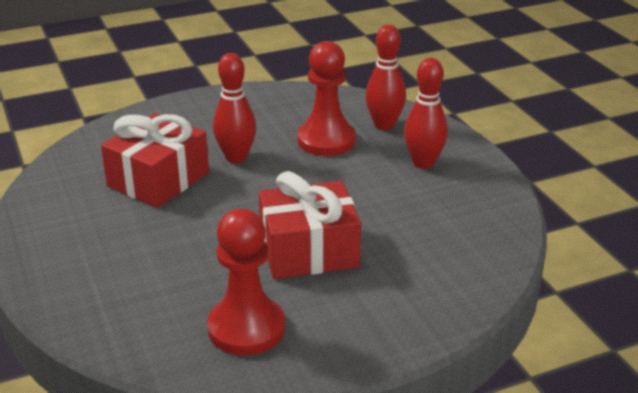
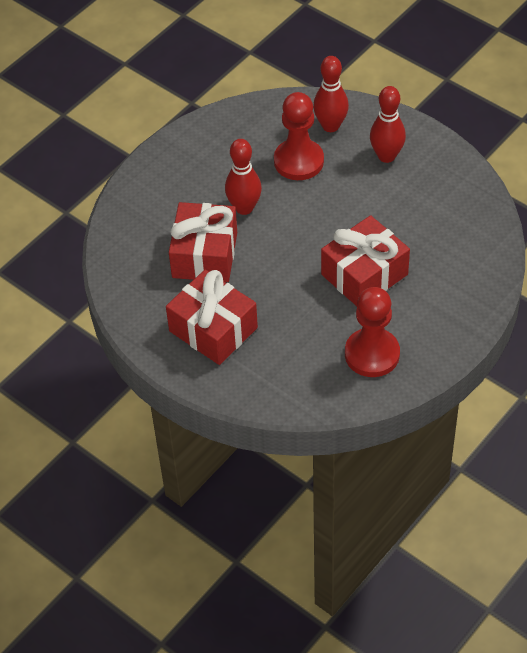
camera: 25 degrees left, 20 degrees up
none -> red gift [166,270,258,365]

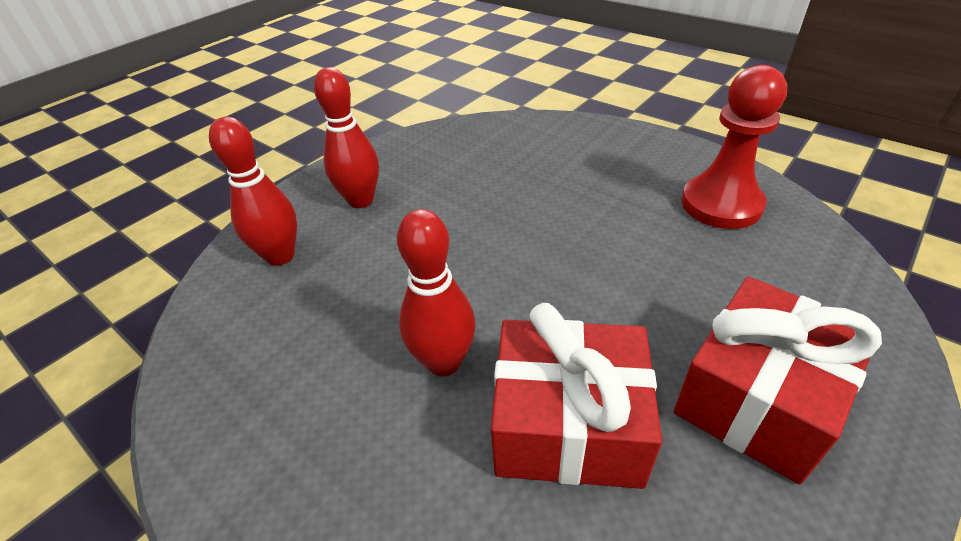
camera: 90 degrees left, 10 degrees down
red pawn [274,92,324,180] -> none
red gift [321,215,410,307] -> none

